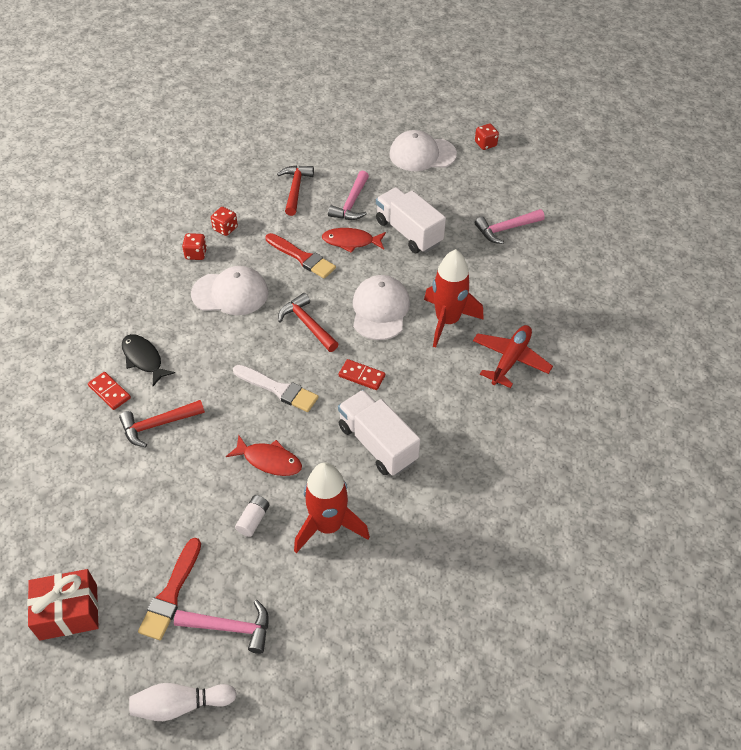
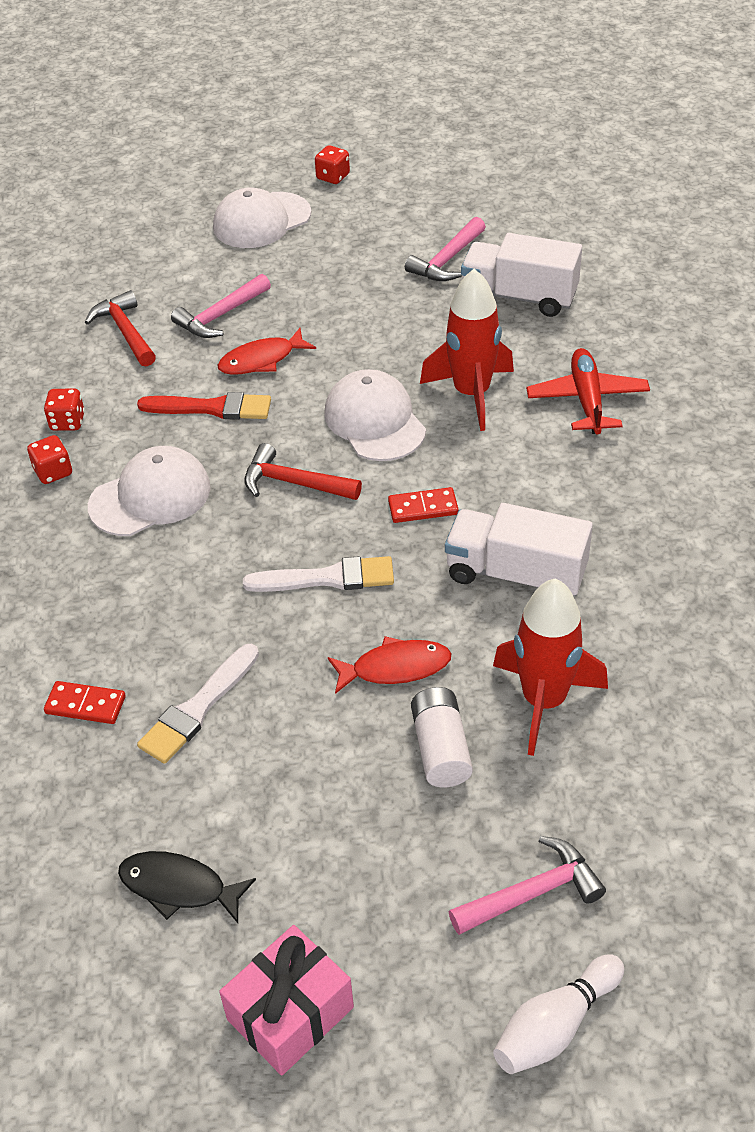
camera: 30 degrees left, 5 degrees down
red gift [27,569,99,641] -> pink gift [219,925,354,1076]
red hammer [119,400,205,447] -> white brush [137,644,259,764]
black fish [122,334,175,386] -> black fish moved to [118,851,256,923]
red brush [138,538,201,640] -> none
white battery [235,495,270,537] -> white battery [411,687,473,787], size x1.50
pink hammer [328,171,369,220] -> pink hammer turned 60 degrees clockwise [171,274,271,338]
white truck [376,187,446,253] -> white truck moved to [461,233,582,317]

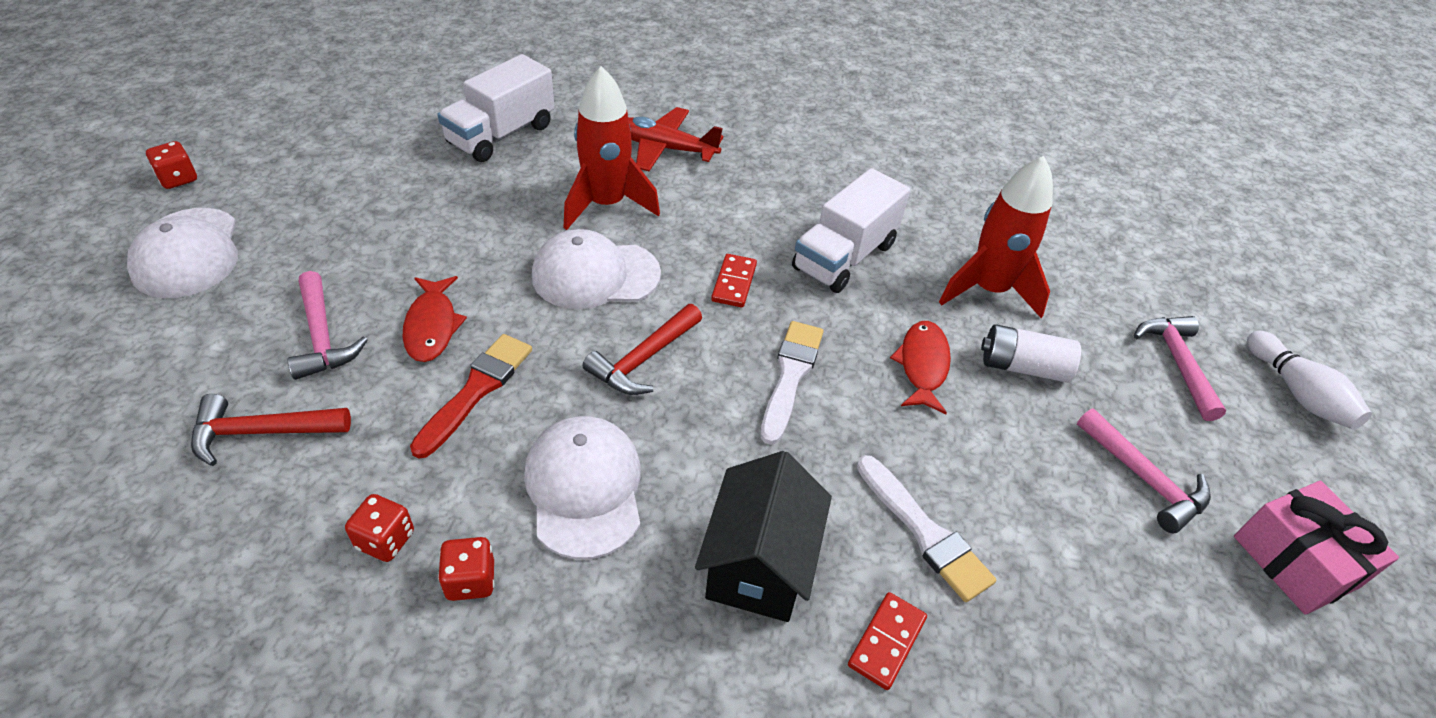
camera: 75 degrees left, 0 degrees up
black fish [118,851,256,923] -> none
pink hammer [405,217,486,281] -> pink hammer moved to [1077,408,1211,533]
none -> black house [695,451,832,622]

